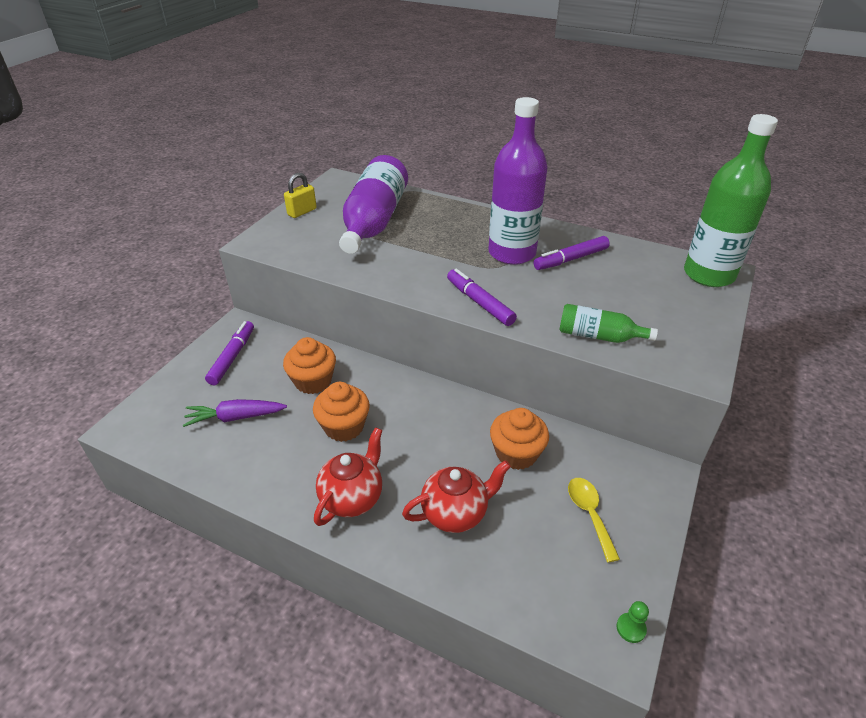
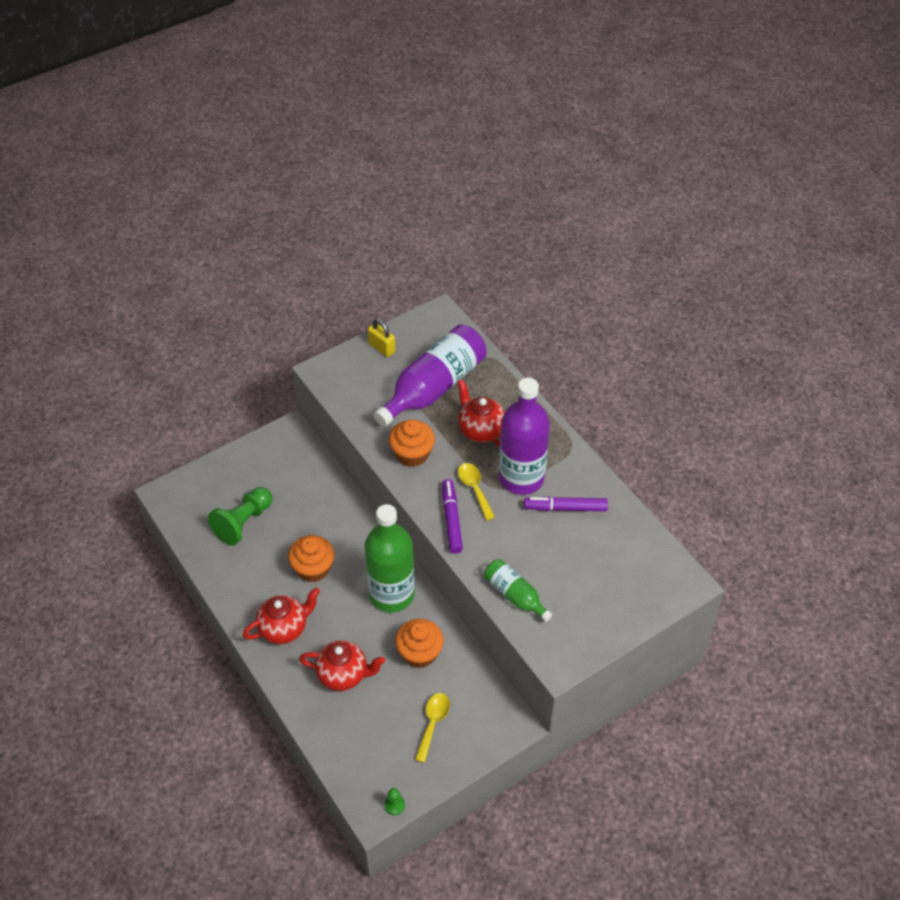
camera: 30 degrees right, 10 degrees up
purple carrot [183,399,287,427] -> green pawn [208,487,272,546]
purple marker [205,321,254,385] -> none
orange cupcake [283,337,336,394] -> orange cupcake moved to [389,420,435,467]
yellow padlock [284,173,317,218] -> yellow padlock turned 60 degrees clockwise [368,319,396,357]
green bottle [684,114,778,287] -> green bottle moved to [364,504,415,613]
none -> red teapot [457,379,505,446]
none -> yellow spoon [458,463,495,520]

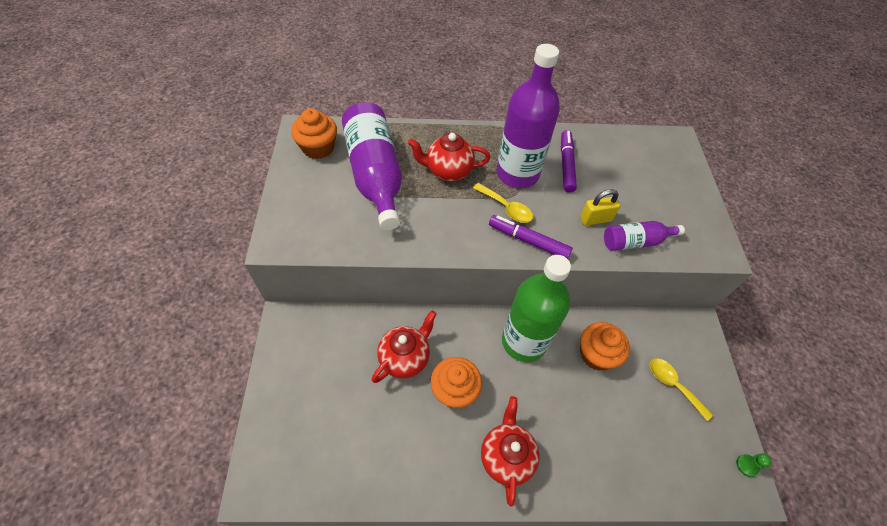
camera: 60 degrees left, 5 degrees up
green pawn [208,487,272,546] -> none
red teapot [299,640,385,691] -> red teapot moved to [372,310,437,383]
yellow padlock [368,319,396,357] -> yellow padlock moved to [580,189,620,226]
orange cupcake [389,420,435,467] -> orange cupcake moved to [291,108,337,159]
yellow spoon [458,463,495,520] -> yellow spoon turned 150 degrees counterclockwise [473,183,533,223]
green bottle [484,559,552,622] -> purple bottle [604,221,685,251]
purple marker [524,496,608,511] -> purple marker turned 150 degrees clockwise [561,130,577,193]

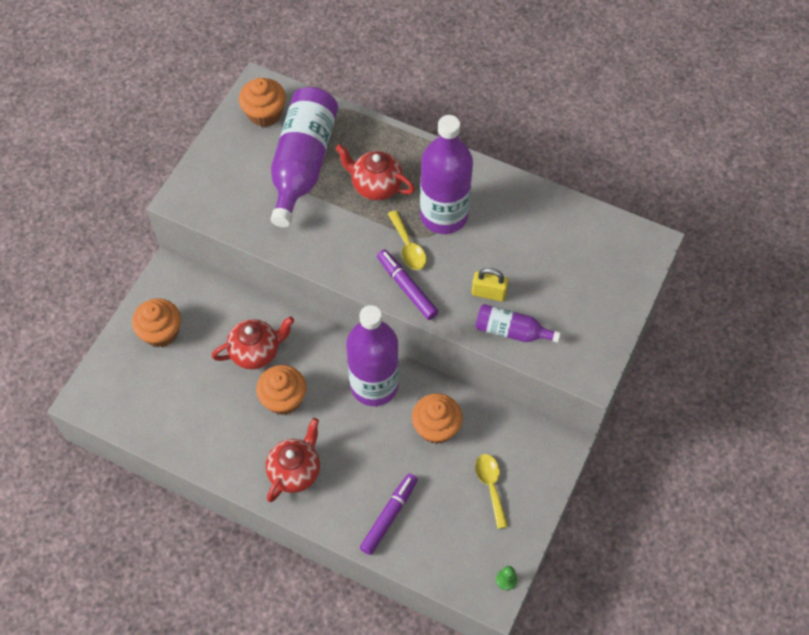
camera: 30 degrees right, 5 degrees up
green bottle [502,255,571,362] -> purple bottle [346,305,399,406]
purple marker [561,130,577,193] -> purple marker moved to [360,473,418,555]
none -> orange cupcake [132,298,181,347]

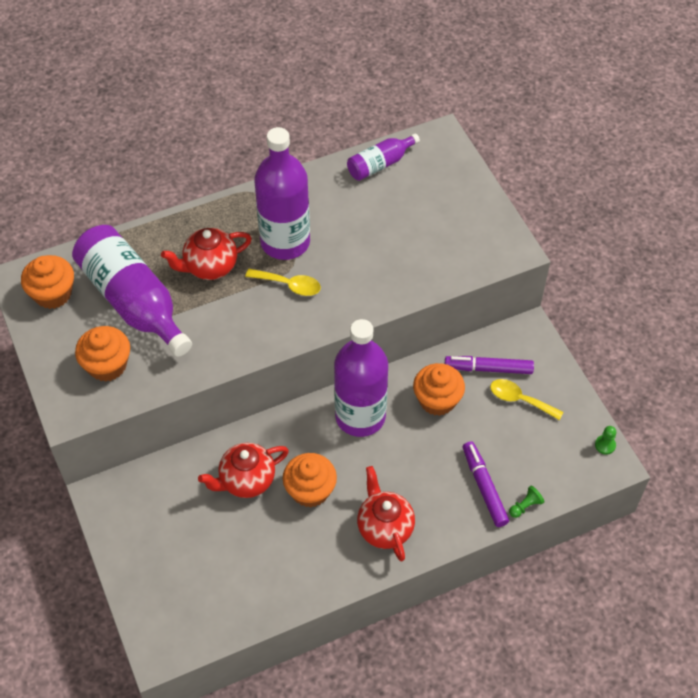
camera: 50 degrees left, 5 degrees down
orange cupcake [132,298,181,347] -> orange cupcake moved to [75,326,130,382]
red teapot [212,317,294,369] -> red teapot turned 135 degrees counterclockwise [198,443,289,498]
purple marker [377,249,438,320] -> purple marker moved to [445,356,534,374]
yellow padlock [472,268,509,302] -> none
purple bottle [476,304,561,343] -> purple bottle moved to [347,133,420,181]
none -> green pawn [509,485,545,518]

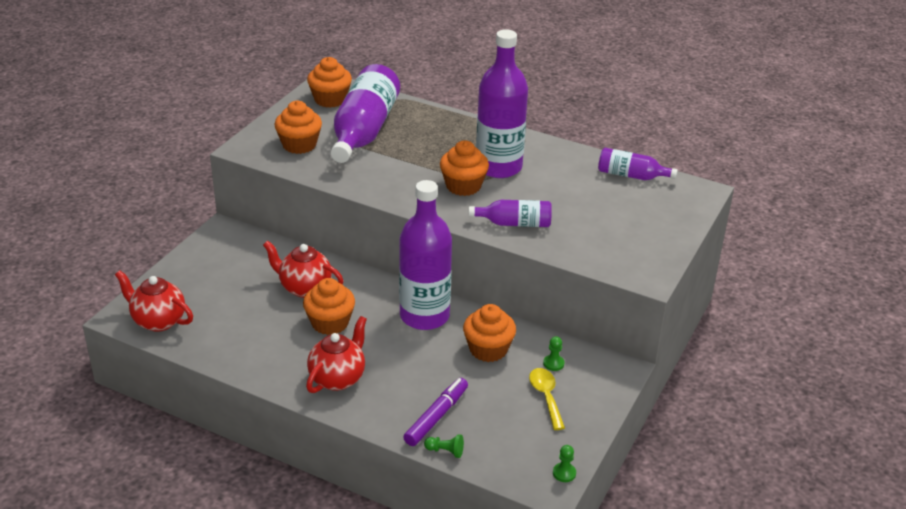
camera: 50 degrees right, 20 degrees down
red teapot [161,228,252,280] -> red teapot moved to [115,270,193,332]
yellow spoon [245,269,321,296] -> orange cupcake [440,140,489,196]
purple marker [445,356,534,374] -> green pawn [543,336,564,371]
none -> purple bottle [469,200,552,227]

